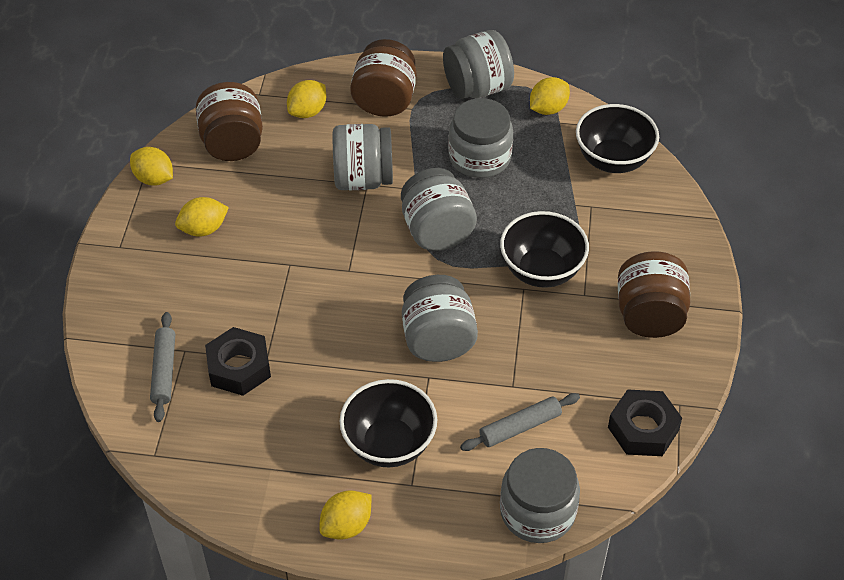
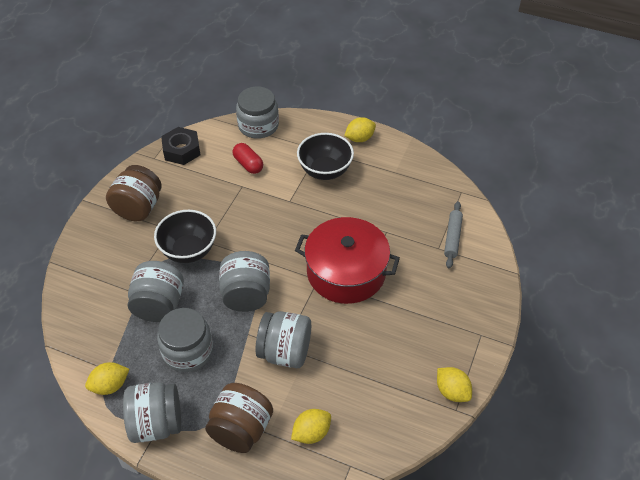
camera: 165 degrees left, 0 degrees up
yellow lemon [175,197,229,236] -> none
brown jar [196,82,263,161] -> none
black nut [205,327,271,396] -> none
grey jar [402,275,478,362] -> grey jar moved to [128,261,184,322]
grey rolling pin [460,393,580,451] -> red capsule [232,143,263,174]
black bowl [576,104,659,173] -> none
none -> red pot [295,217,400,304]

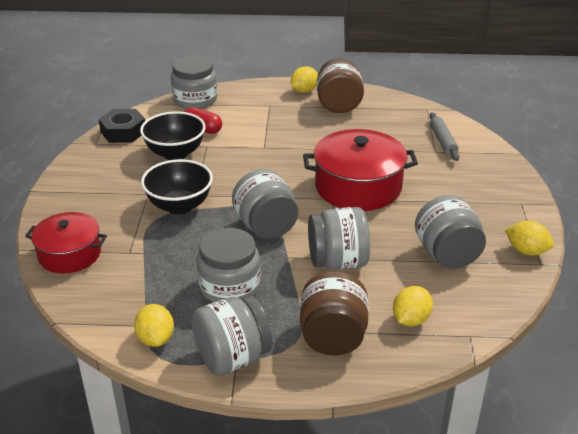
camera: 20 degrees left, 15 degrees down
yellow lemon [85,362,129,395] -> yellow lemon turned 60 degrees counterclockwise [134,304,174,347]
brown jar [106,165,162,221] -> brown jar moved to [317,58,364,113]
grey jar [128,261,184,322] -> grey jar moved to [415,195,486,269]
black bowl [297,133,354,180] -> black bowl moved to [140,111,206,160]
none -> red pot [25,212,107,274]

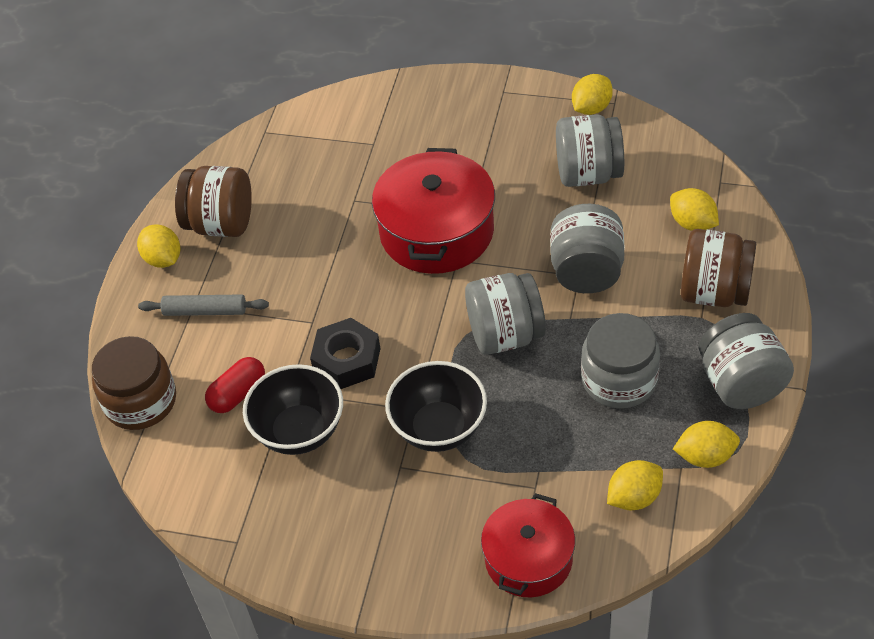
camera: 75 degrees left, 15 degrees up
black nut [99,109,145,143] -> black nut moved to [310,318,381,389]
grey jar [171,56,217,109] -> brown jar [92,336,176,430]
grey rolling pin [429,112,460,161] -> grey rolling pin moved to [138,294,269,316]
none -> yellow lemon [607,460,663,510]

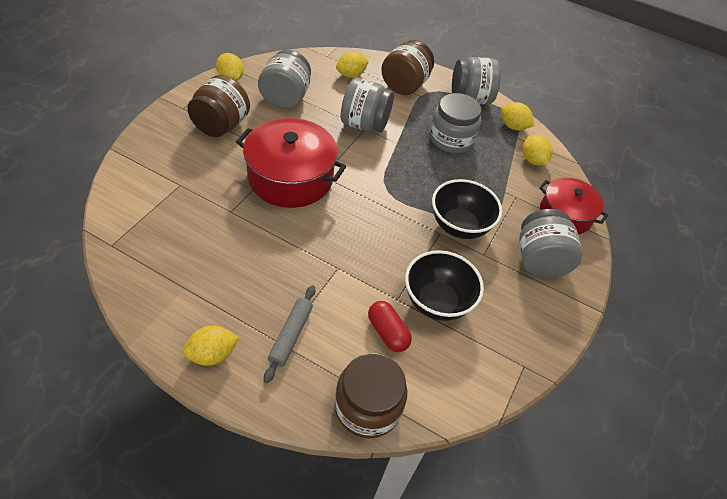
camera: 85 degrees left, 0 degrees up
brown jar [175,166,252,237] -> brown jar moved to [187,75,250,137]
black nut [310,318,381,389] -> none
grey jar [465,273,546,355] -> grey jar moved to [519,209,582,278]
yellow lemon [673,421,740,468] -> yellow lemon turned 60 degrees counterclockwise [501,102,534,130]

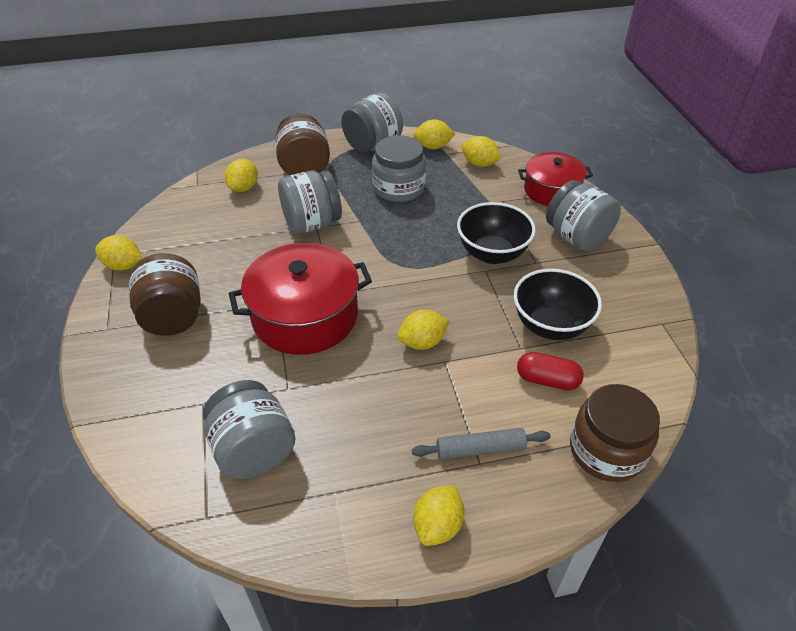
camera: 35 degrees left, 5 degrees down
grey jar [258,50,311,109] -> grey jar moved to [203,380,295,479]
grey rolling pin [264,285,315,383] -> grey rolling pin turned 75 degrees counterclockwise [412,428,551,460]
none -> yellow lemon [397,310,450,350]

